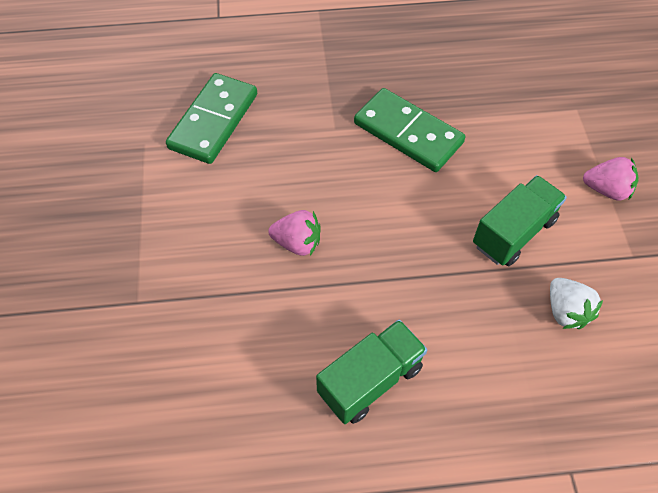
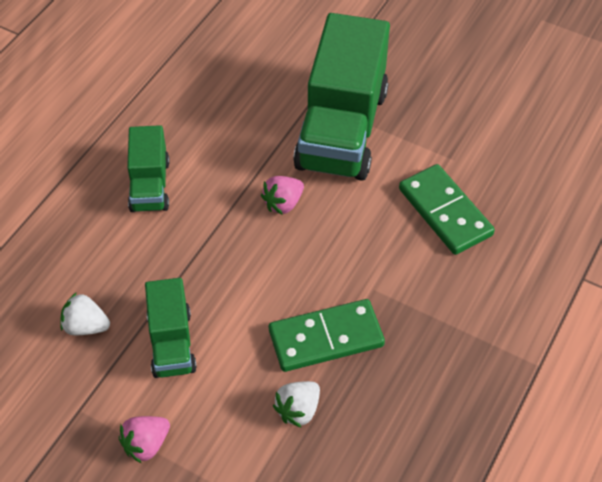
camera: 125 degrees right, 5 degrees down
none -> white strawberry [273,381,320,428]
none -> green truck [293,13,390,181]

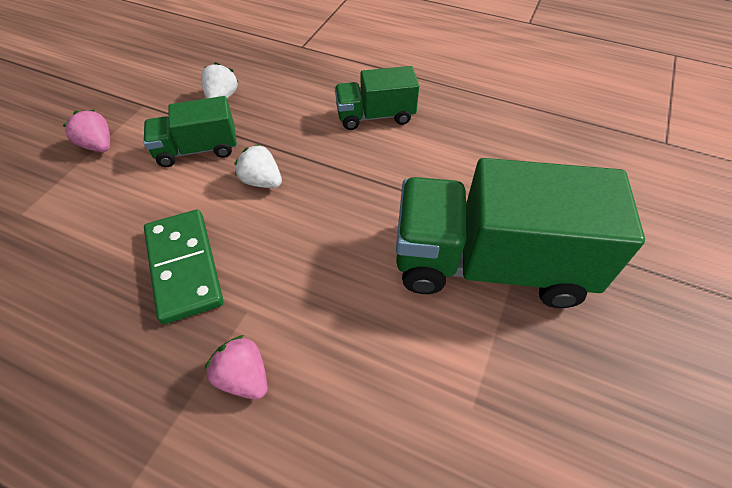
camera: 85 degrees right, 0 degrees up
pink strawberry [261,176,304,215] -> pink strawberry moved to [205,335,268,400]
white strawberry [273,381,320,428] -> white strawberry moved to [235,144,282,188]
green domino [399,164,495,255] -> none

